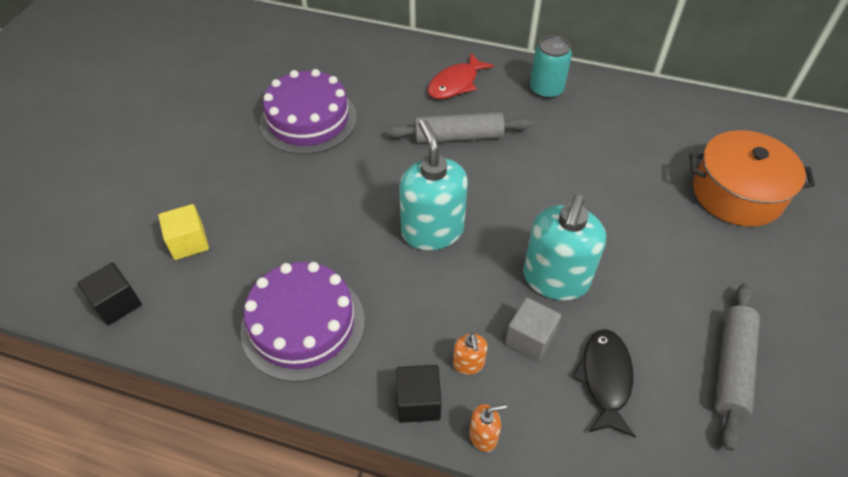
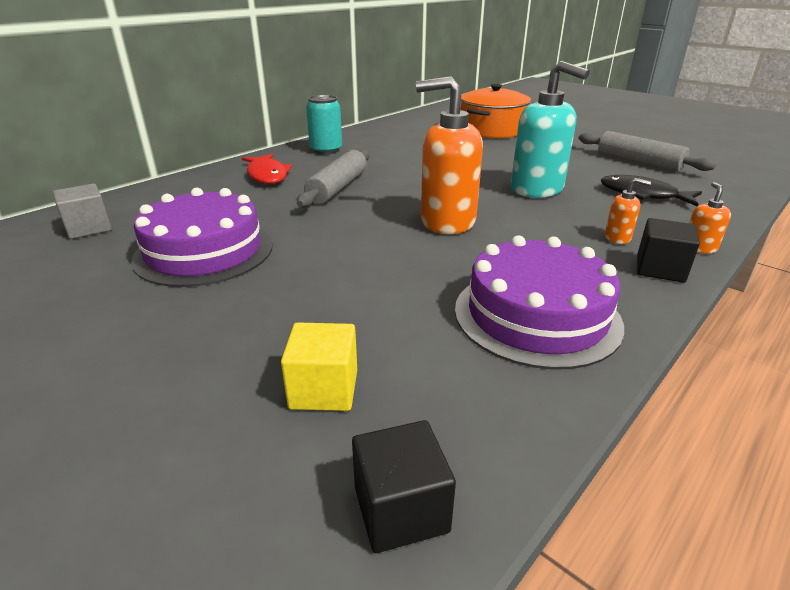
camera: 65 degrees left, 20 degrees down
turquoise soap dispenser [399,119,468,250] -> orange soap dispenser [416,76,483,234]
grey cube [505,297,561,362] -> grey cube moved to [53,183,112,239]

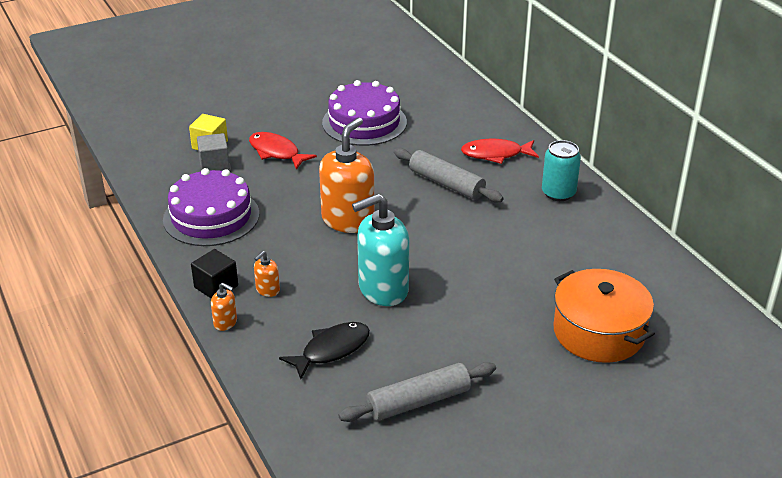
camera: 110 degrees right, 5 degrees up
grey cube [53,183,112,239] -> grey cube moved to [197,133,230,171]
black cube [352,420,456,553] -> none
none -> red fish [249,132,317,170]

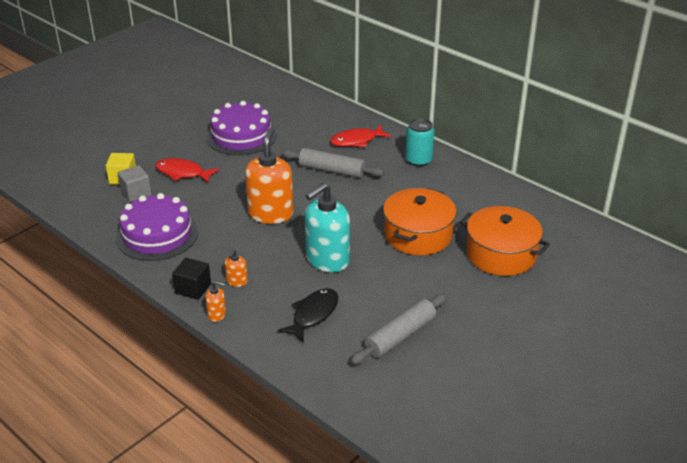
camera: 20 degrees left, 0 degrees up
none -> orange pot [383,188,457,255]

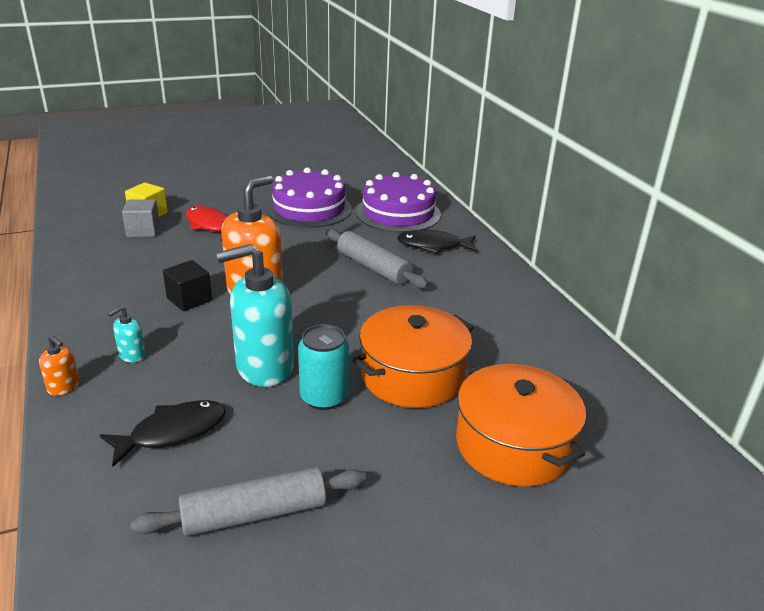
camera: 25 degrees right, 5 degrees down
purple cake [116,193,198,261] -> purple cake moved to [356,172,441,233]
black cube [172,258,211,300] -> black cube moved to [163,260,212,311]
orange soap dispenser [225,249,248,287] -> turquoise soap dispenser [108,306,146,363]
red fish [330,125,391,147] -> black fish [397,230,477,254]
turquoise can [405,118,435,167] -> turquoise can moved to [298,324,349,410]

